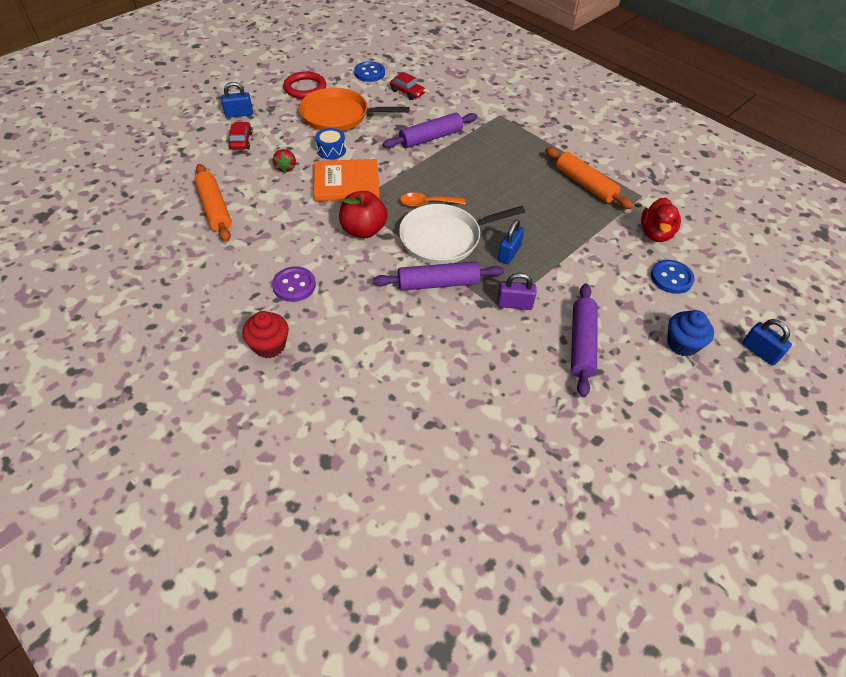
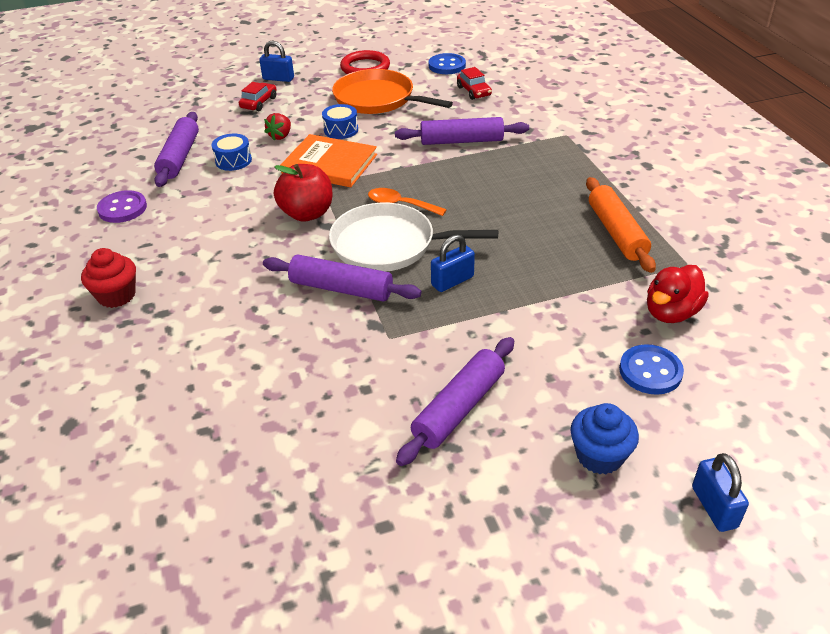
camera: 30 degrees right, 10 degrees down
orange rolling pin [194,164,232,242] -> purple rolling pin [154,112,199,187]
purple button [272,267,316,302] -> purple button moved to [97,190,147,223]
purple padlock [497,273,536,310] -> none
none -> blue drum [212,134,252,171]

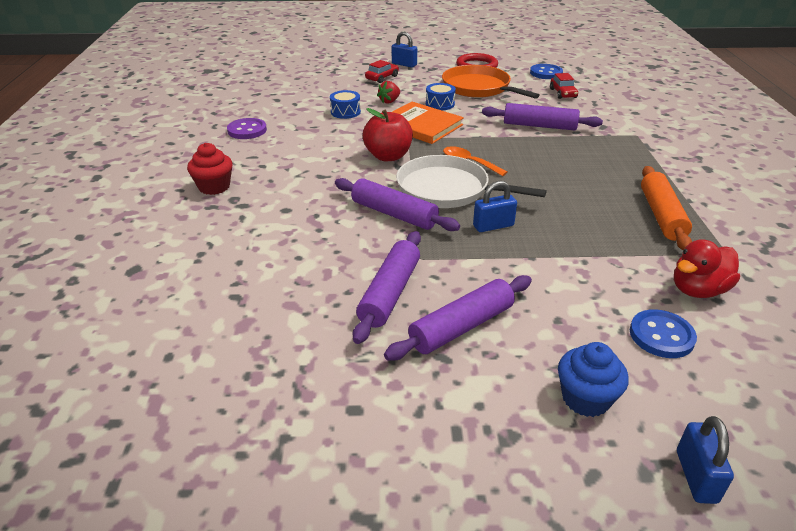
camera: 15 degrees right, 5 degrees down
purple rolling pin [154,112,199,187] -> purple rolling pin moved to [353,231,421,344]

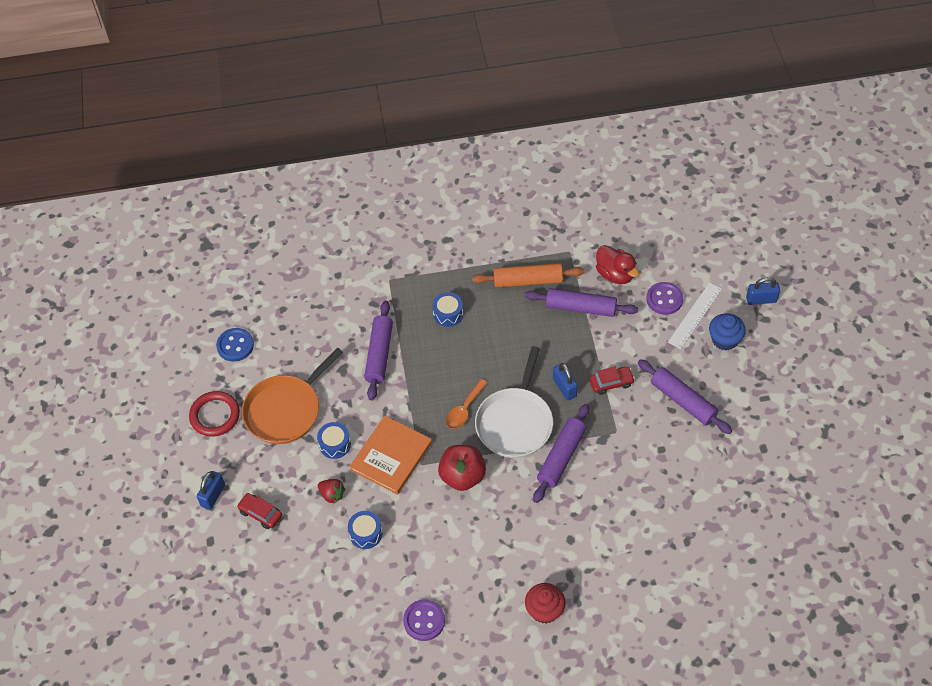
camera: 95 degrees left, 20 degrees up
purple rolling pin [353,231,421,344] -> purple rolling pin moved to [525,288,638,317]
red car [550,73,578,99] -> red car moved to [589,366,635,395]
blue button [630,309,697,358] -> purple button [646,282,683,315]
none -> blue drum [433,292,463,327]
none -> white ruler [668,282,722,349]

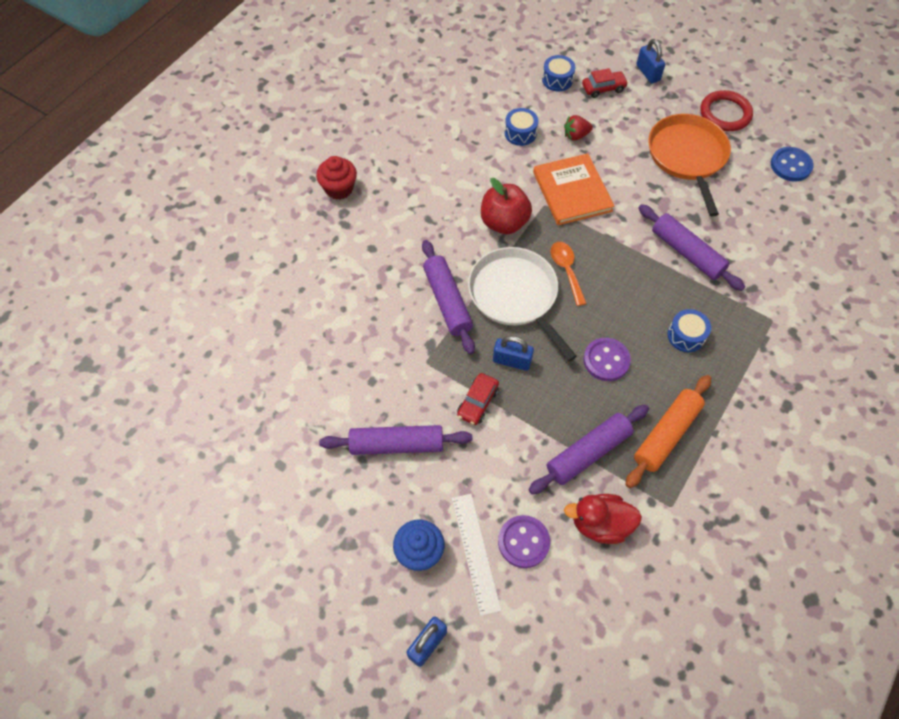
camera: 130 degrees right, 5 degrees up
blue drum [317,422,351,459] -> blue drum moved to [542,55,575,91]
purple button [403,599,445,641] -> purple button moved to [583,338,631,381]

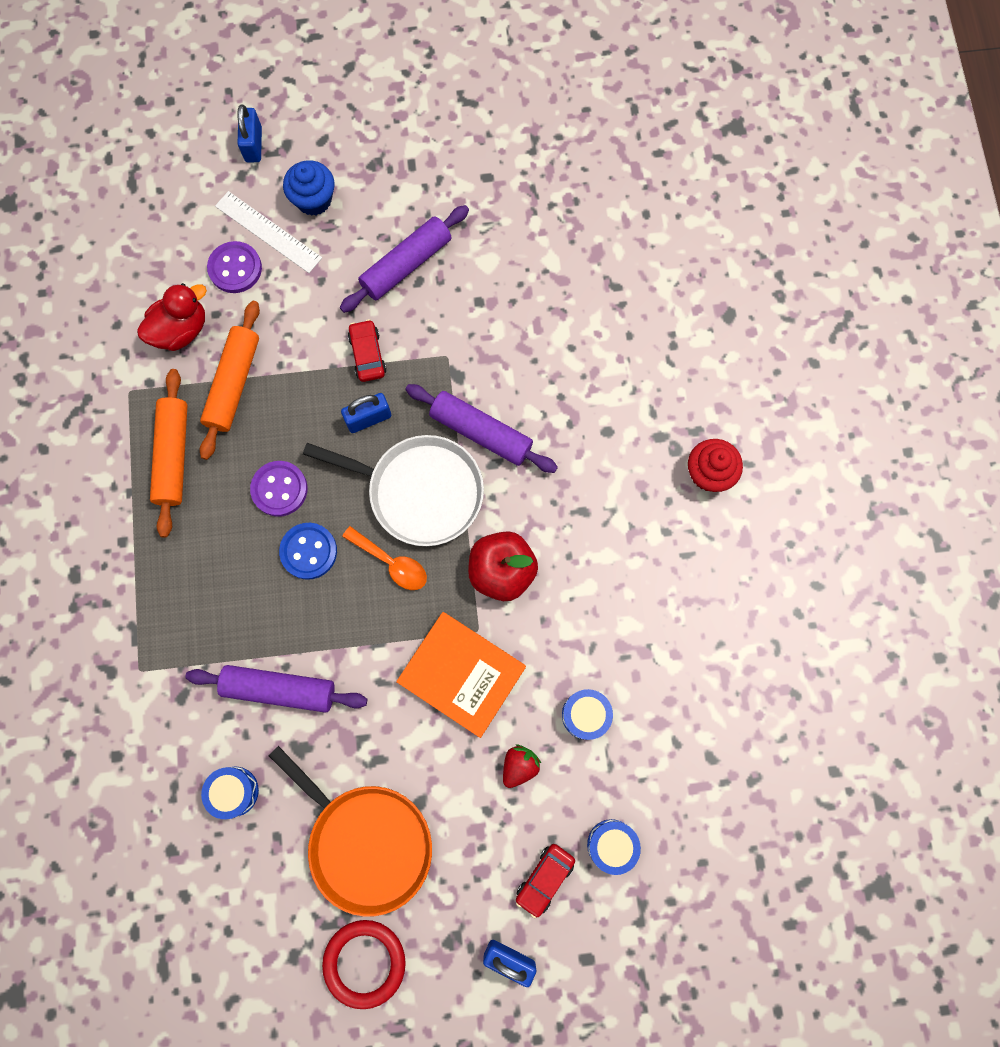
camera: 140 degrees right, 15 degrees up
purple rolling pin [529,405,649,494] -> orange rolling pin [200,301,260,460]
blue drum [668,309,711,352] -> blue drum moved to [201,767,259,819]
blue button [771,147,814,181] -> blue button moved to [279,523,337,580]

